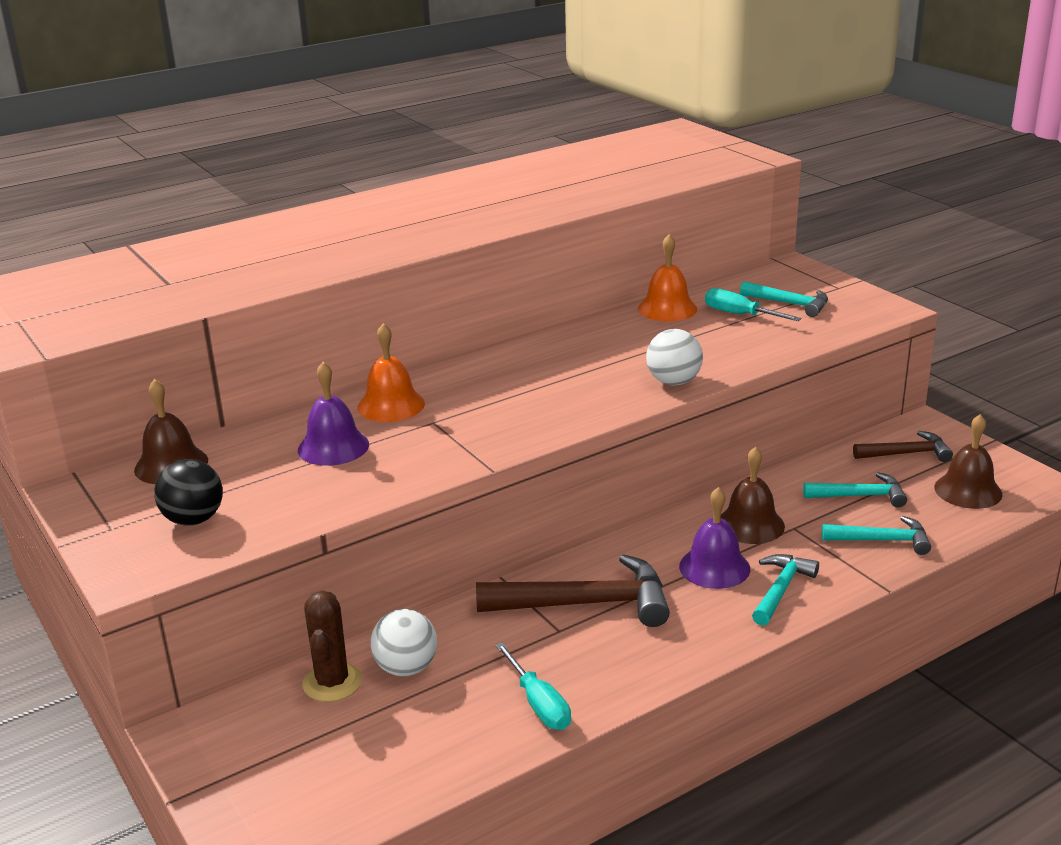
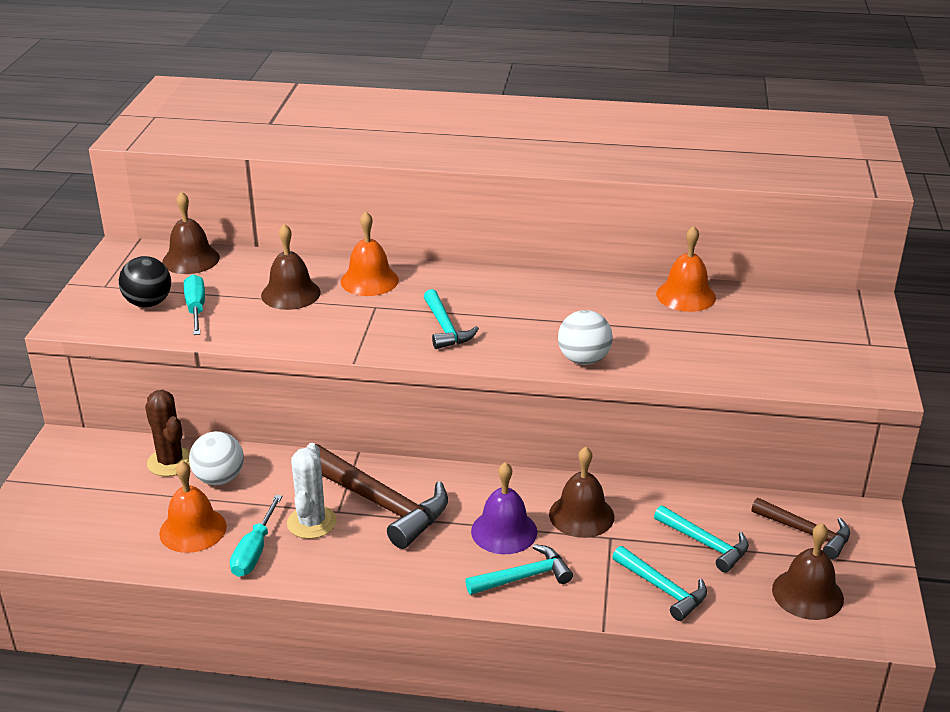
camera: 40 degrees right, 5 degrees up
purple bell [298,362,369,466] -> brown bell [261,224,321,310]
brown cactus [302,590,362,702] -> brown cactus turned 75 degrees counterclockwise [145,390,190,476]
turquoise screwdriver [705,288,801,321] -> turquoise screwdriver moved to [184,275,205,335]
turquoise hammer [740,281,828,317] -> turquoise hammer moved to [424,289,479,349]
none -> orange bell [159,460,227,553]
none -> white cactus [287,443,337,539]

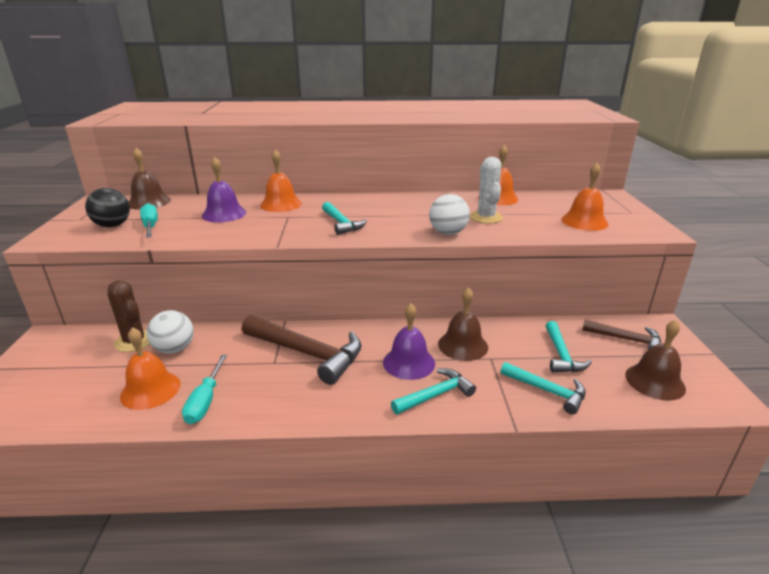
camera: 10 degrees left, 5 degrees down
brown bell [261,224,321,310] -> purple bell [202,157,246,222]
white cactus [287,443,337,539] -> white cactus moved to [470,157,503,224]
turquoise hammer [654,505,749,573] -> turquoise hammer turned 60 degrees clockwise [545,321,592,372]
none -> orange bell [561,163,608,231]

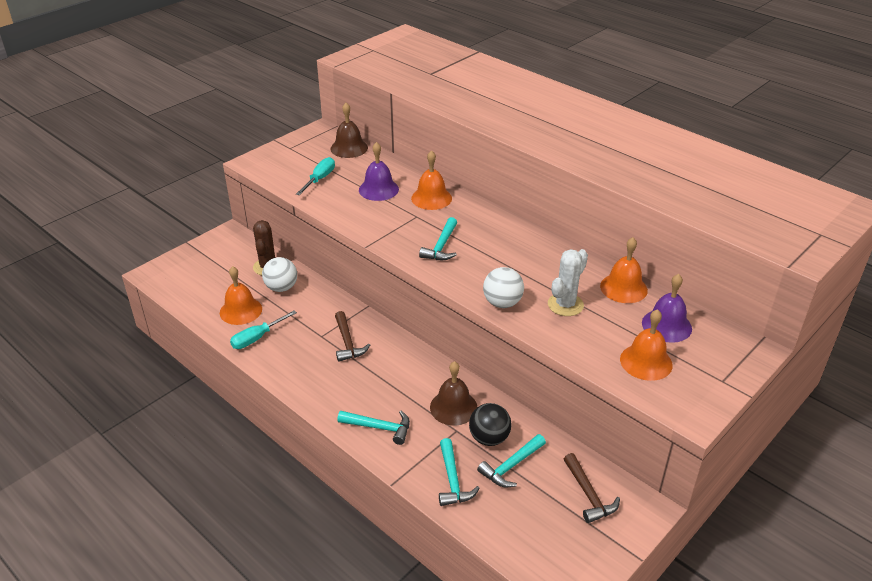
camera: 45 degrees right, 10 degrees up
black ball [85,188,130,227] -> black ball moved to [469,403,512,446]
brown hammer [242,315,362,385] -> brown hammer [335,311,370,362], size x0.58
purple bell [383,303,435,380] -> purple bell moved to [642,274,692,343]
brown bell [625,320,686,401] -> none

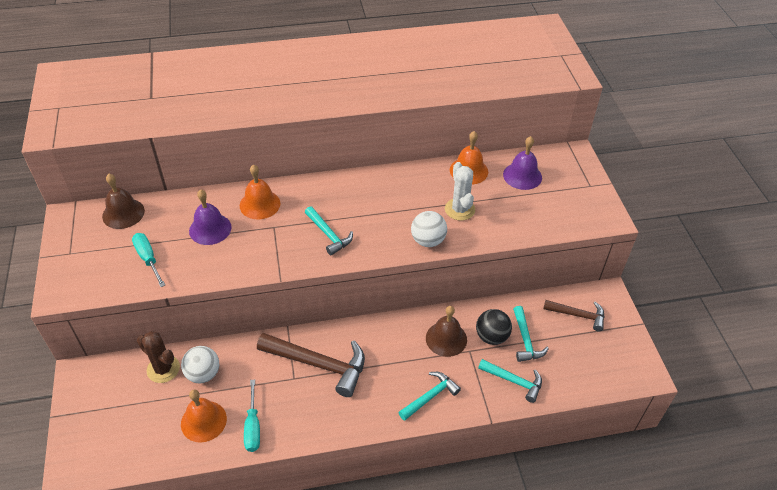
camera: 55 degrees left, 10 degrees up
brown hammer [335,311,370,362] -> brown hammer [257,333,365,397], size x1.72
orange bell [620,309,673,381] -> none

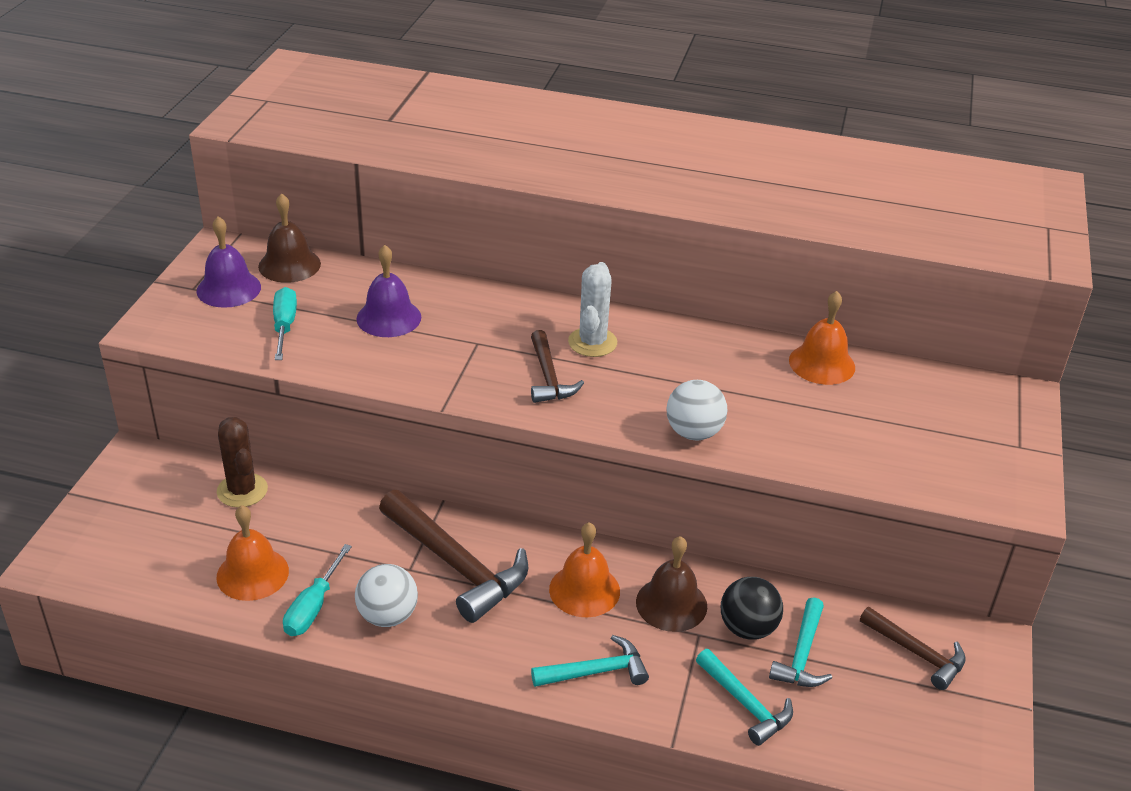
camera: 25 degrees right, 10 degrees down
white ball [181,346,219,383] -> white ball moved to [355,564,418,627]
orange bell [240,164,280,219] -> orange bell moved to [549,522,620,617]
turquoise hammer [305,206,353,256] -> brown hammer [531,330,584,403]
white cactus [445,162,475,221] -> white cactus moved to [568,262,617,357]
purple bell [503,136,542,190] -> purple bell moved to [197,216,261,308]

